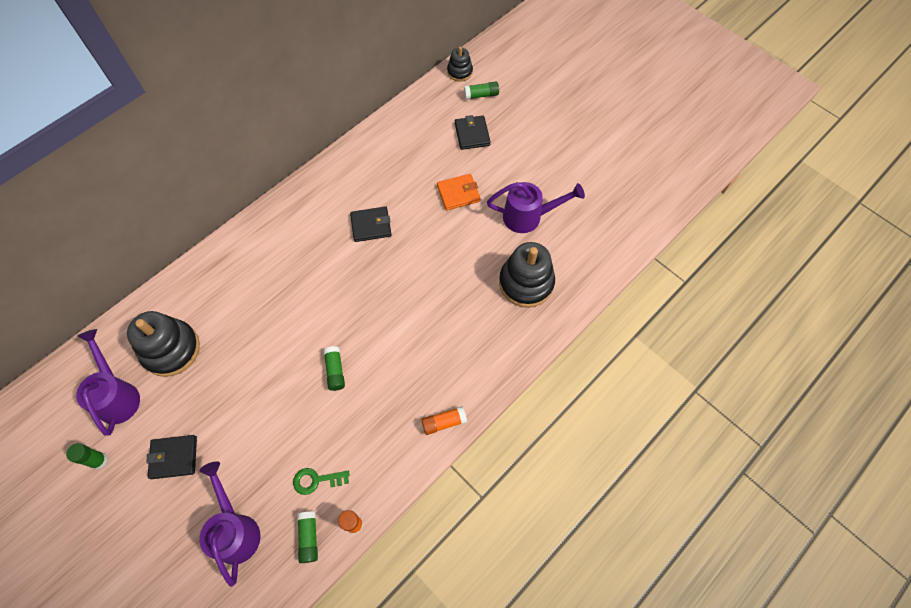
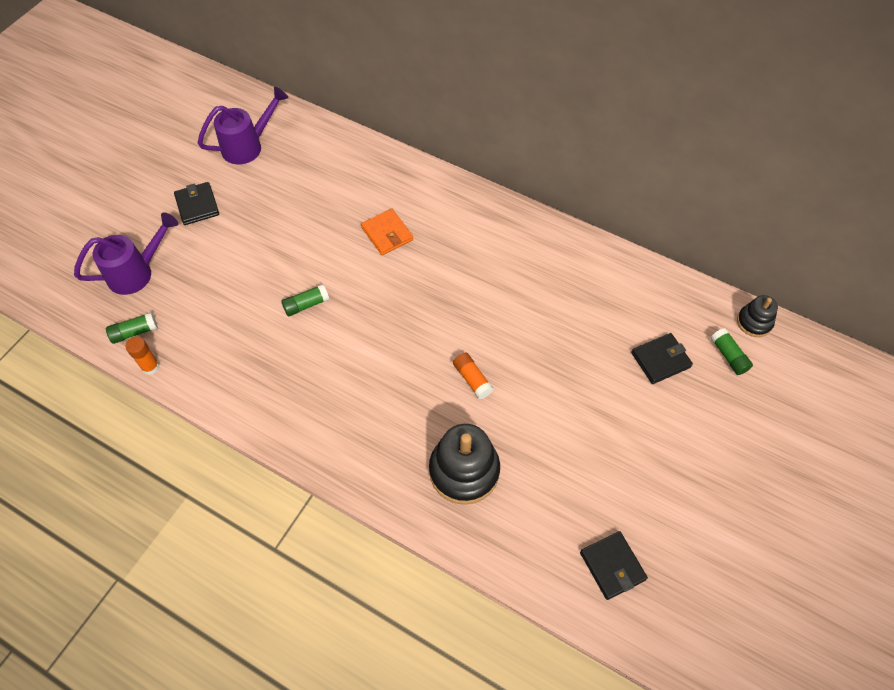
camera: 75 degrees right, 5 degrees down
green glue stick [66,443,108,469] -> none
black stacking toy [127,311,200,377] -> none
green key [293,468,350,495] -> none
black wallet [350,206,392,242] -> black wallet moved to [580,531,648,600]
orange glue stick [421,406,467,435] -> orange glue stick moved to [453,353,494,399]
orange wallet [437,174,481,210] -> orange wallet moved to [361,209,413,255]
purple watering can [487,182,585,233] -> none

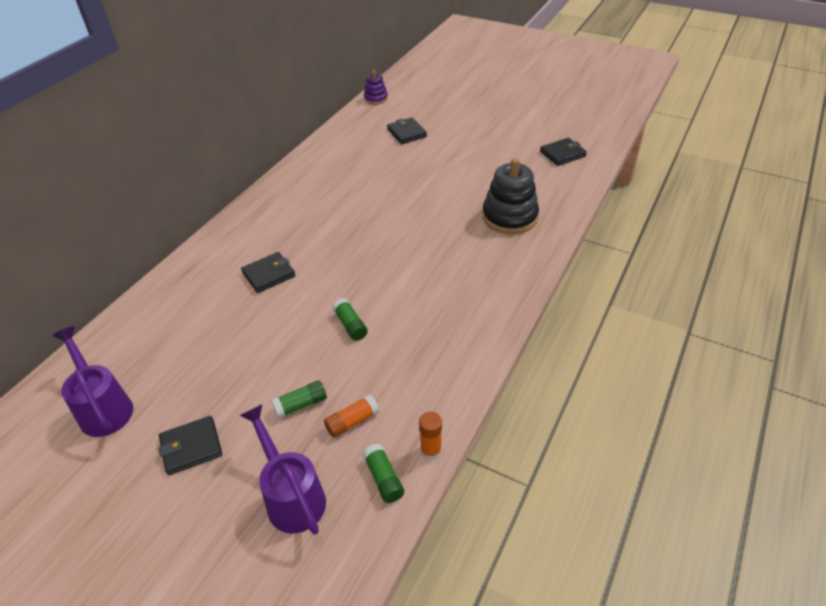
camera: 90 degrees left, 15 degrees down
orange wallet [361,209,413,255] -> black wallet [241,252,296,293]
orange glue stick [453,353,494,399] -> orange glue stick moved to [324,394,379,438]
green glue stick [711,328,753,375] -> green glue stick moved to [271,380,327,419]
black stacking toy [737,295,778,337] -> purple stacking toy [364,70,388,105]

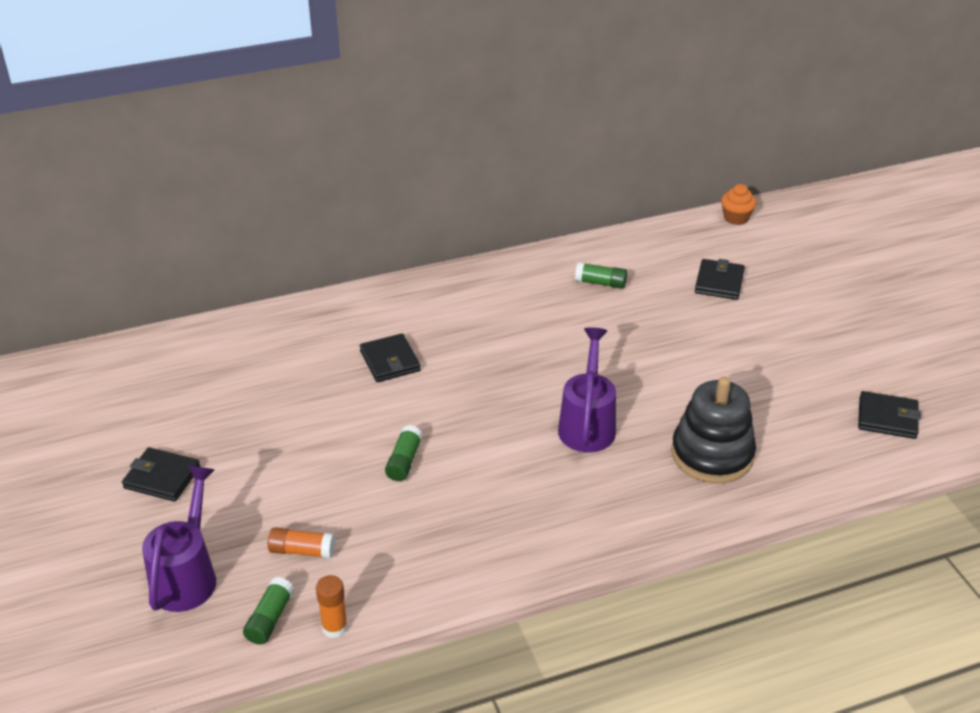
camera: 40 degrees right, 5 degrees down
purple watering can [52,326,133,437] -> purple watering can moved to [558,327,616,453]
black wallet [241,252,296,293] -> black wallet turned 60 degrees clockwise [360,333,421,382]
green glue stick [271,380,327,419] -> green glue stick moved to [575,262,627,289]
purple stacking toy [364,70,388,105] -> orange cupcake [721,184,757,225]

